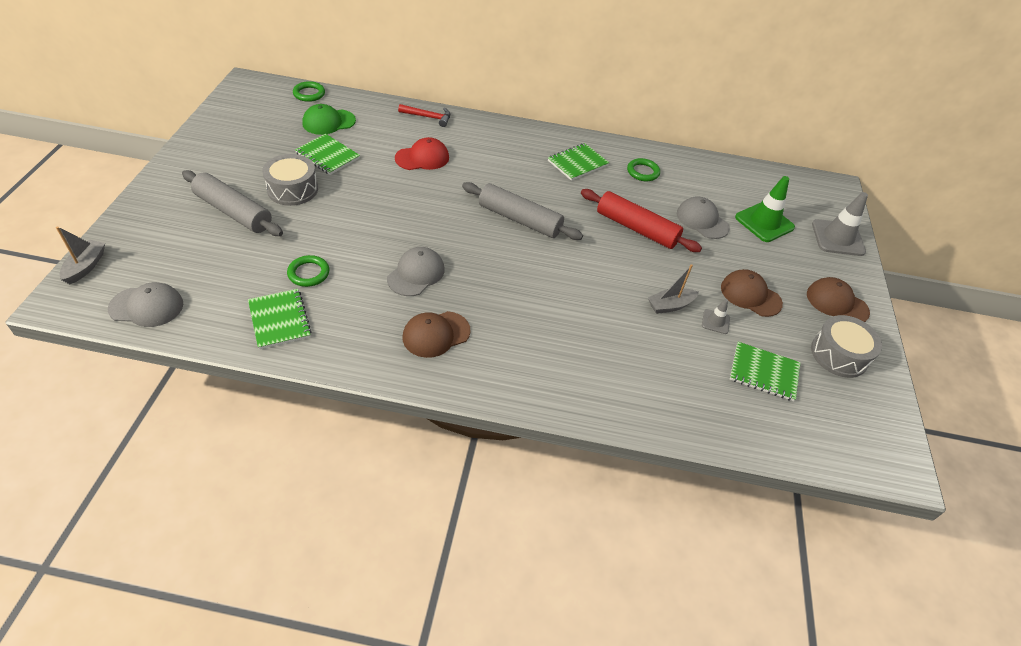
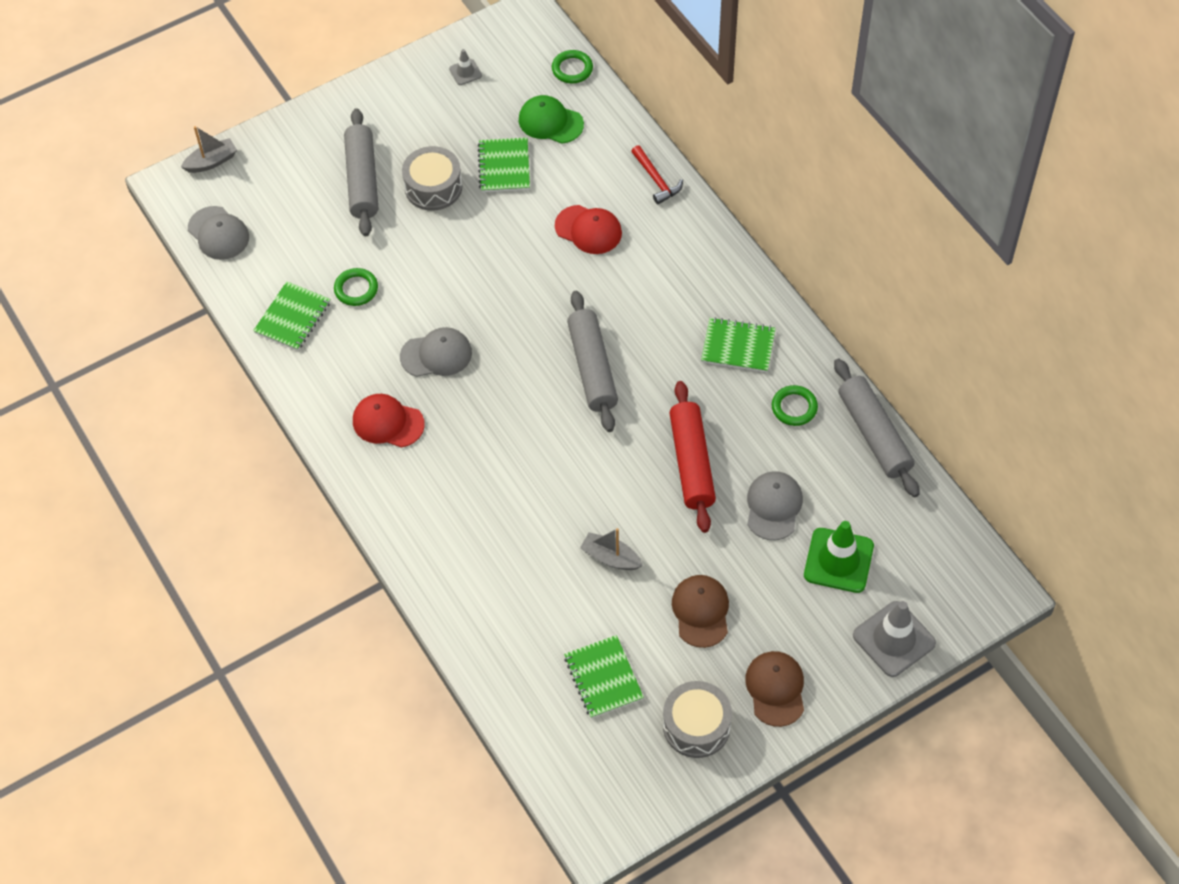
camera: 55 degrees right, 10 degrees up
brown cap [403,311,470,358] -> red cap [353,394,425,448]
grey traffic cone [702,299,730,334] -> grey traffic cone moved to [449,49,482,85]
none -> grey rolling pin [834,358,920,497]

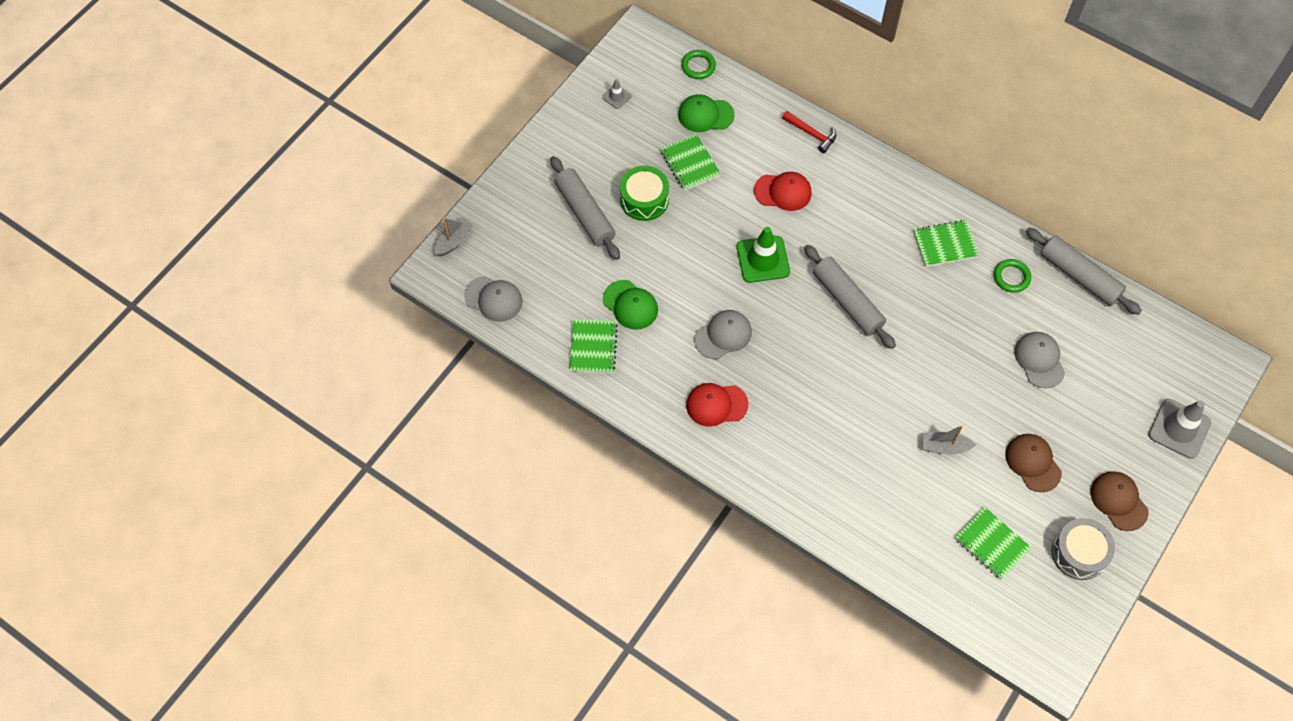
camera: 25 degrees left, 5 degrees up
green ring [334,268,378,306] -> green cap [603,280,658,330]
grey drum [402,146,462,211] -> green drum [620,166,669,221]
red rolling pin [670,381,716,533] -> none
green traffic cone [804,521,874,593] -> green traffic cone moved to [736,227,790,283]

